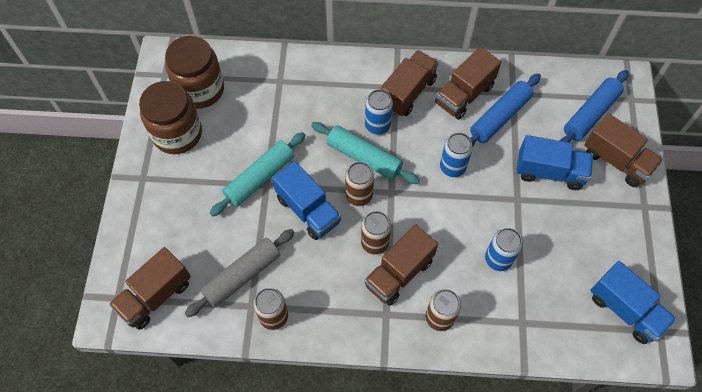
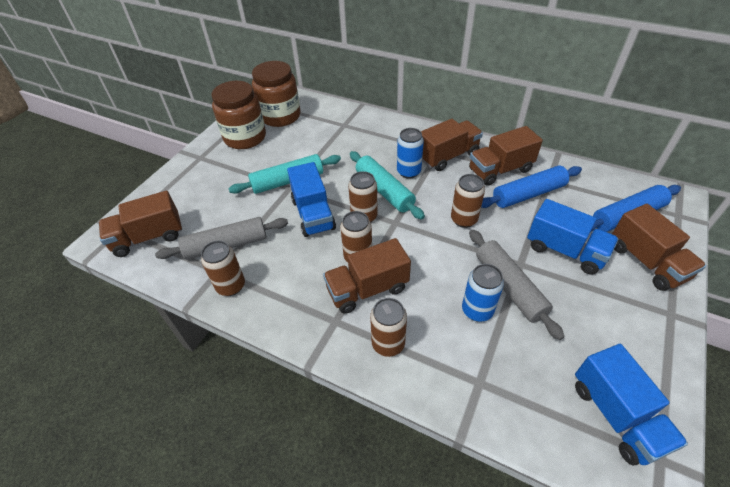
camera: 25 degrees right, 15 degrees down
blue can [440,133,473,177] -> brown can [451,174,485,228]
none -> grey rolling pin [469,230,564,340]

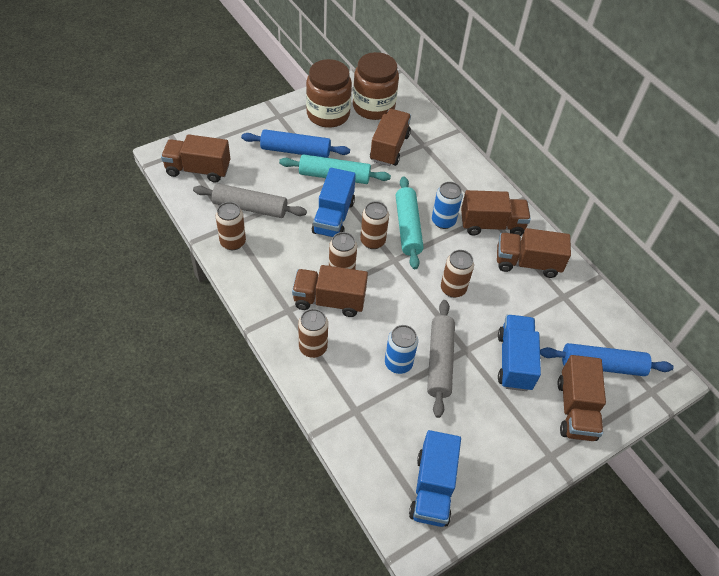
camera: 25 degrees right, 5 degrees up
blue rolling pin [481,166,582,208] -> blue rolling pin moved to [241,129,350,158]
blue truck [527,199,619,274] -> blue truck turned 150 degrees counterclockwise [498,315,541,391]
none -> brown truck [370,109,411,166]

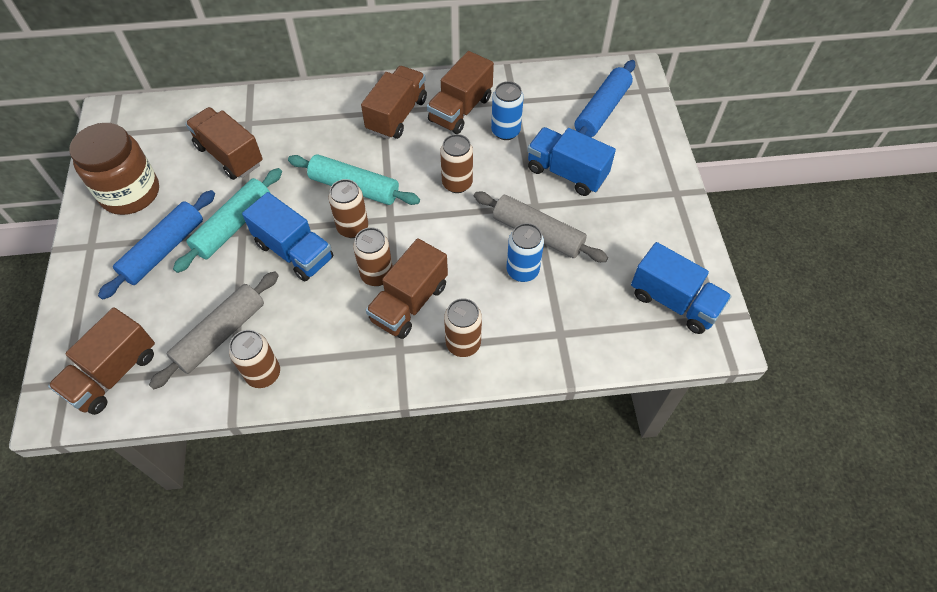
camera: 60 degrees left, 5 degrees up
brown jar [353,52,399,120] -> none
blue can [432,182,463,229] -> blue can moved to [491,81,524,140]
brown truck [557,355,606,441] -> none

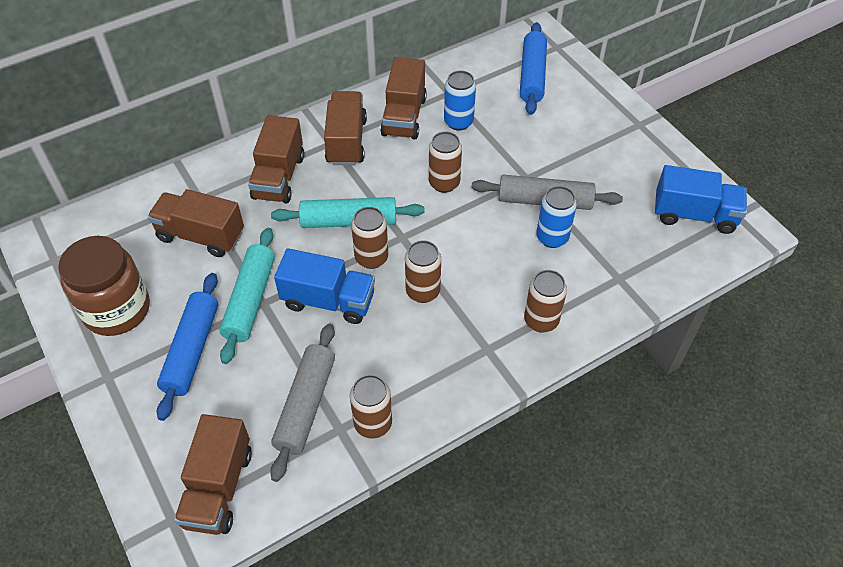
camera: 25 degrees left, 5 degrees down
brown truck [366,238,448,339] -> brown truck moved to [248,115,304,203]
blue truck [527,127,616,196] -> none

